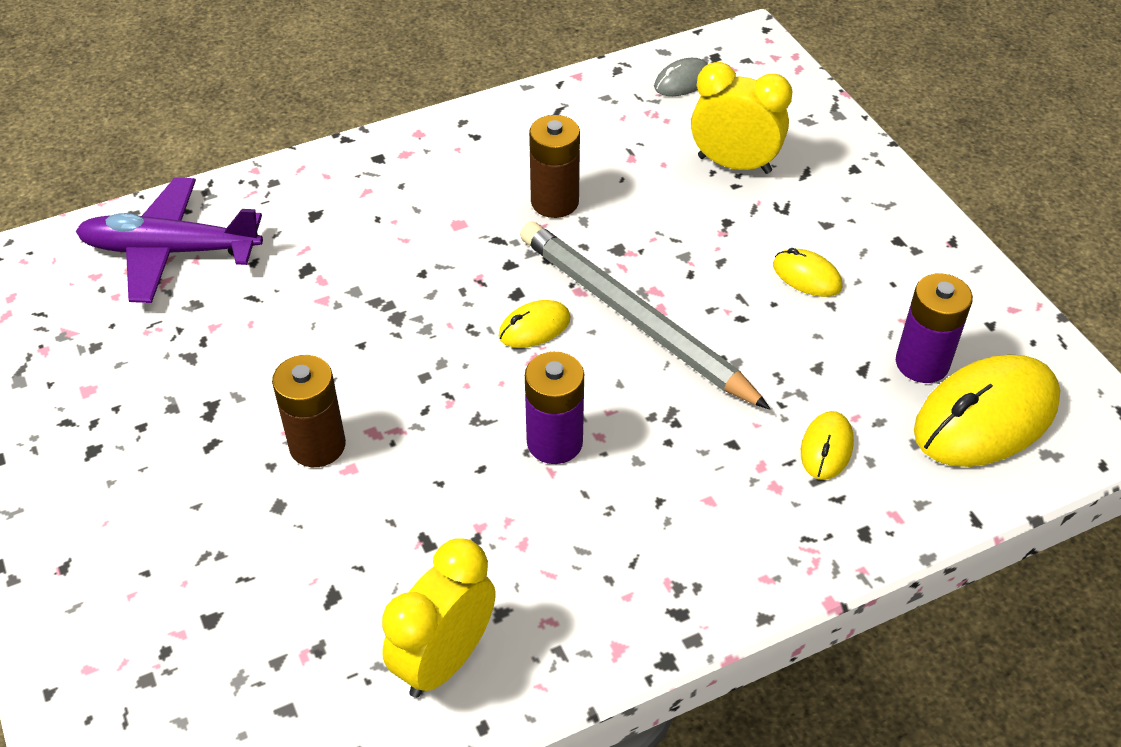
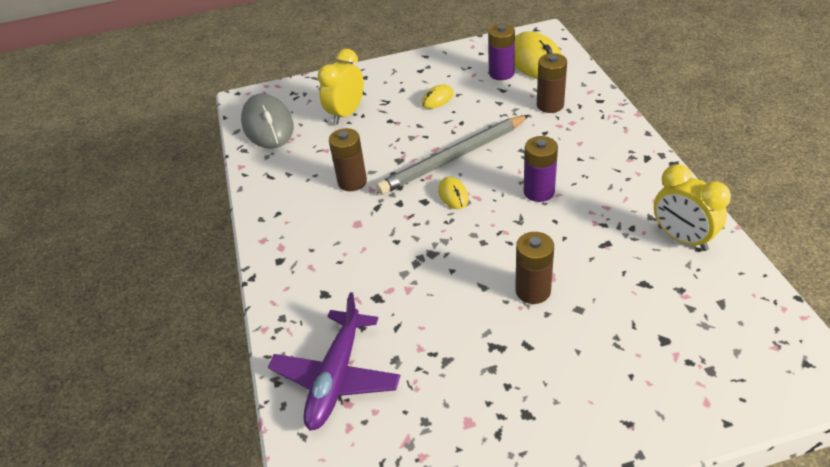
camera: 75 degrees left, 5 degrees down
grey mouse [654,58,708,96] -> grey mouse [241,93,294,149], size x2.08
yellow mouse [801,411,854,480] -> brown battery [537,53,567,113]

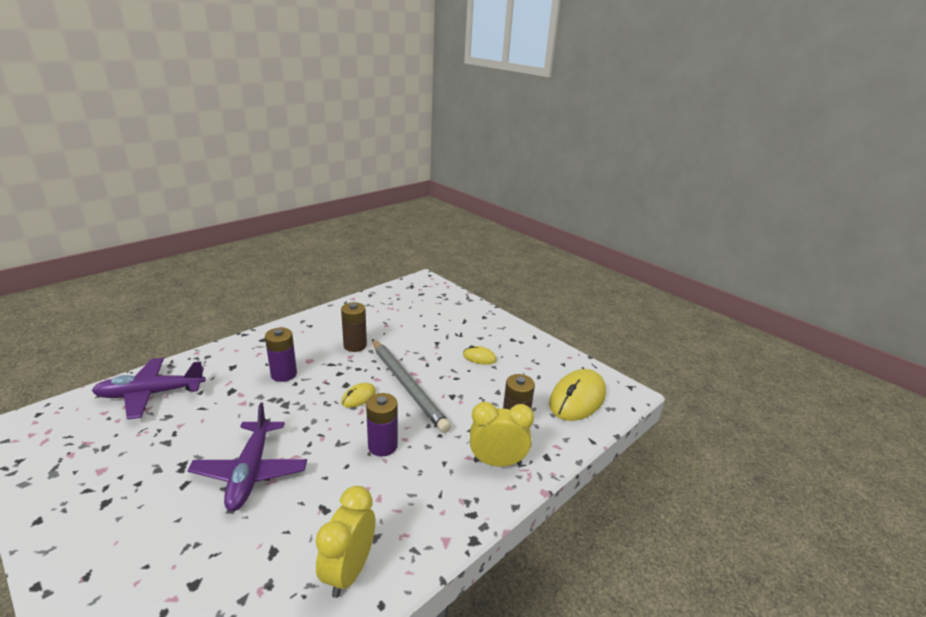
camera: 55 degrees right, 15 degrees down
grey mouse [241,93,294,149] -> none
yellow clock [318,49,364,125] -> yellow clock moved to [470,402,534,467]
grey pencil [376,115,529,195] -> grey pencil turned 150 degrees counterclockwise [372,339,451,433]
purple battery [488,24,515,80] -> purple battery moved to [265,328,297,382]
brown battery [515,232,554,304] -> purple plane [187,403,307,511]

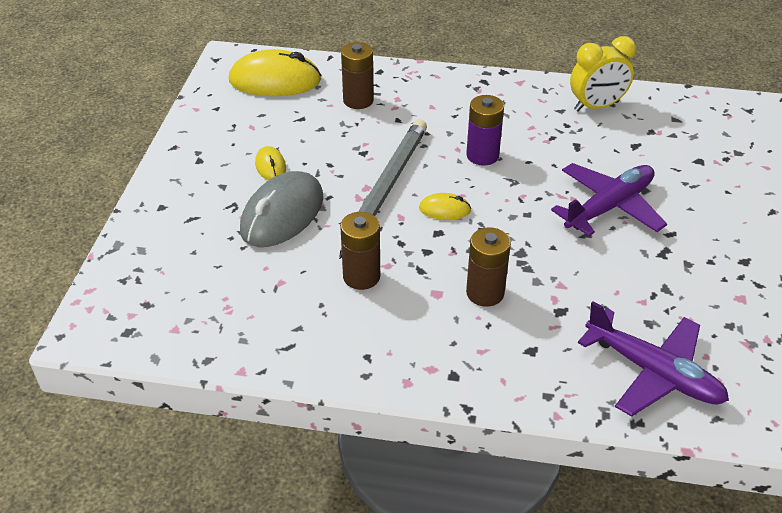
camera: 125 degrees left, 15 degrees up
purple battery [265,328,297,382] -> brown battery [466,228,511,307]
yellow clock [470,402,534,467] -> none
none -> grey mouse [240,171,323,247]

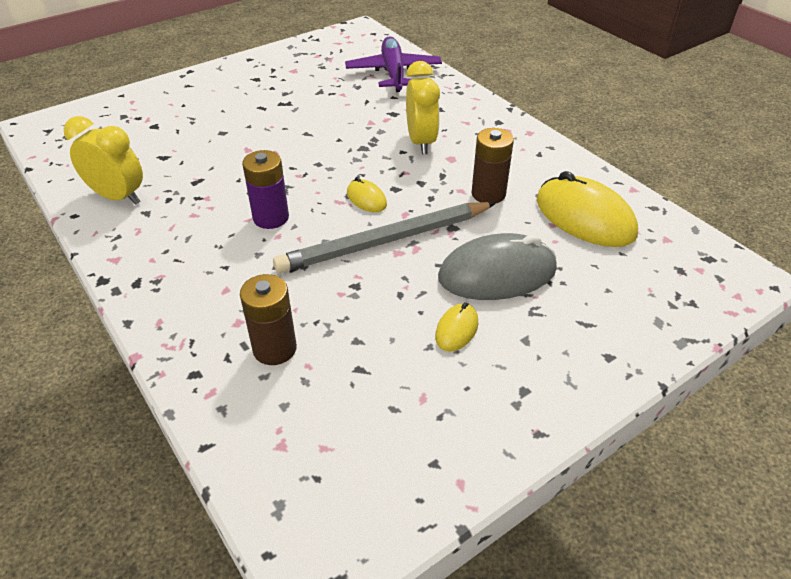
camera: 135 degrees left, 0 degrees up
yellow mouse [229,49,321,96] -> yellow mouse moved to [537,171,638,247]
brown battery [466,228,511,307] -> yellow clock [406,61,440,155]
purple plane [551,163,667,236] -> none

